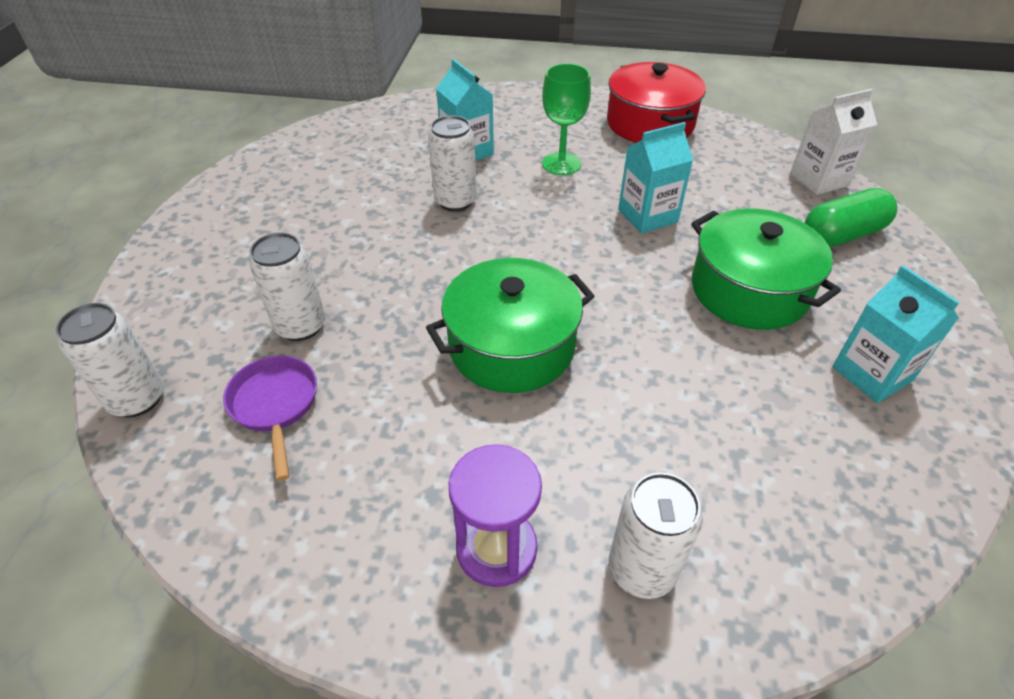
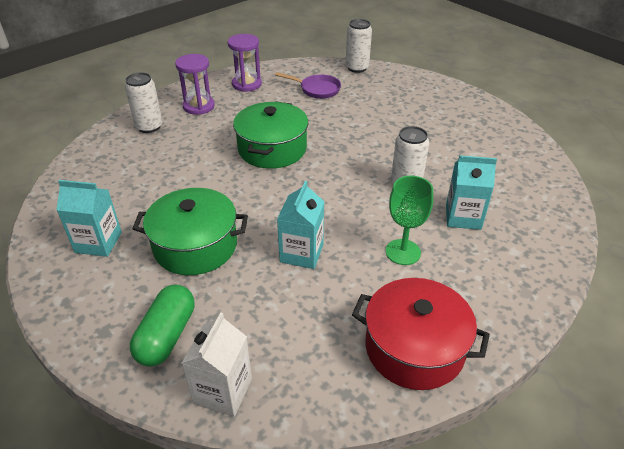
camera: 130 degrees right, 5 degrees down
white can [249,232,325,341] -> none
none -> purple hourglass [228,34,262,92]

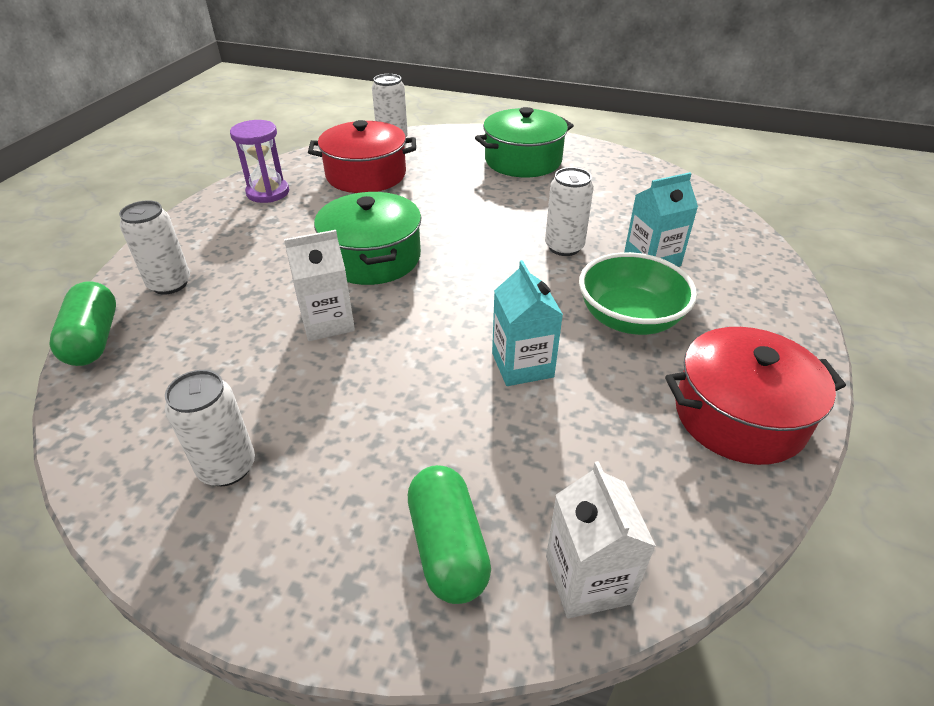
camera: 30 degrees left, 0 degrees up
turquoise carton [56,180,122,257] -> white can [165,370,255,486]
green pot [132,188,248,275] -> green pot moved to [475,107,574,177]
purple hourglass [175,54,215,115] -> none
purple pan [275,72,341,99] -> red pot [308,120,416,193]
green goblet [386,176,433,265] -> green bowl [579,252,697,335]
none -> green capsule [49,281,116,366]
none -> white carton [284,230,355,341]

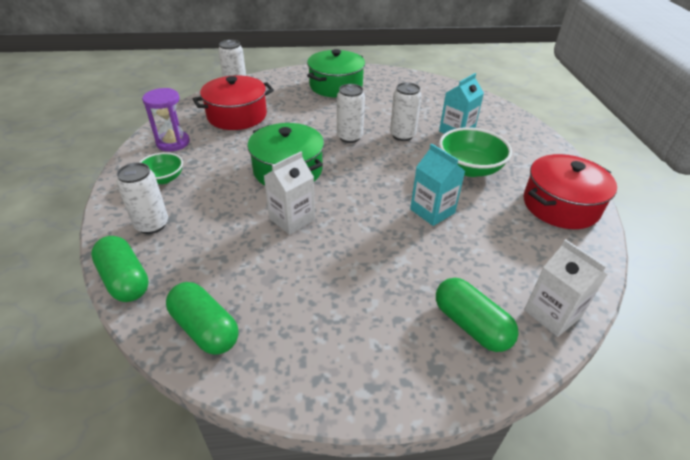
camera: 25 degrees left, 0 degrees up
white can [165,370,255,486] -> white can moved to [337,84,365,143]
none -> green bowl [139,152,183,184]
none -> green capsule [166,282,239,355]

